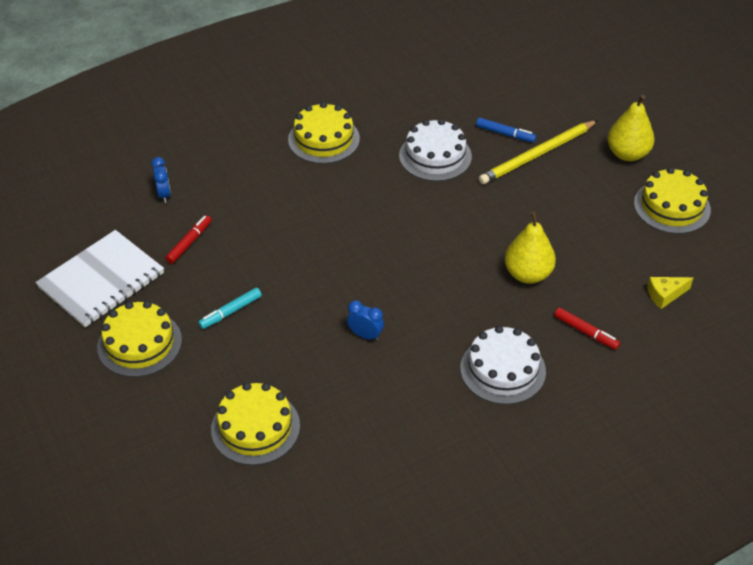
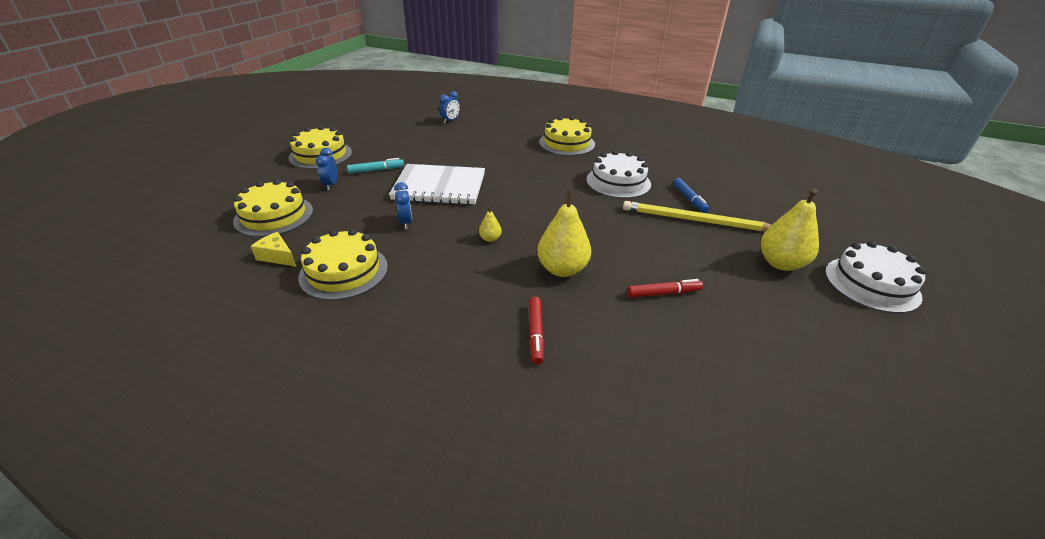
camera: 50 degrees right, 10 degrees down
white notebook [36,230,164,327] -> white notebook moved to [389,164,485,205]
red marker [165,215,211,264] -> red marker moved to [627,279,703,298]
turquoise marker [198,287,262,329] -> turquoise marker turned 150 degrees clockwise [347,158,404,174]
white cake [460,325,546,405] -> white cake moved to [825,241,926,313]
yellow cake [634,167,711,234] -> yellow cake moved to [298,229,388,300]
yellow cheese [647,277,693,309] -> yellow cheese moved to [251,232,296,266]
none -> blue clock [316,148,337,190]
none -> yellow pear [479,207,502,242]

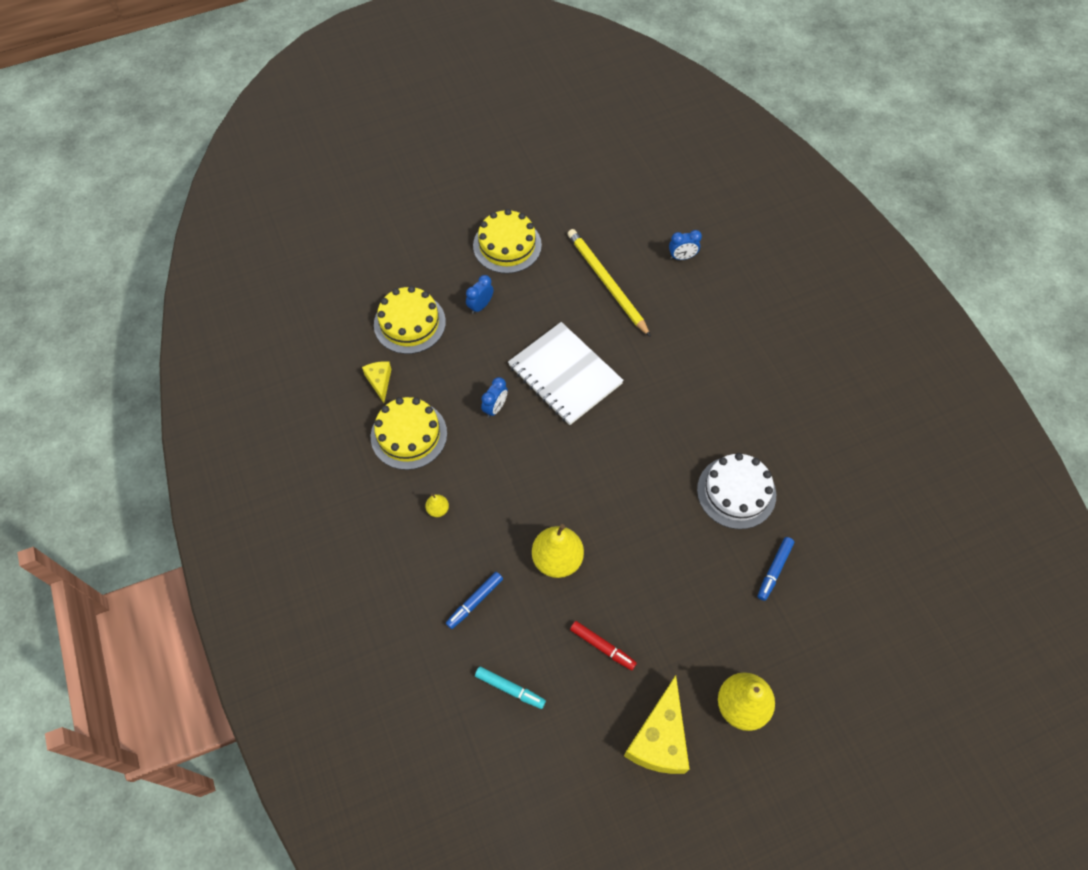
camera: 45 degrees right, 25 degrees up
turquoise marker [347,158,404,174] -> turquoise marker moved to [475,666,546,709]
yellow pear [479,207,502,242] -> yellow pear moved to [425,493,449,517]
red marker [529,297,544,365] -> blue marker [446,572,503,629]
yellow cake [539,116,595,156] -> none
yellow pencil [623,201,771,231] -> yellow pencil moved to [567,229,651,337]
white cake [825,241,926,313] -> none
none -> yellow cheese [624,675,689,774]

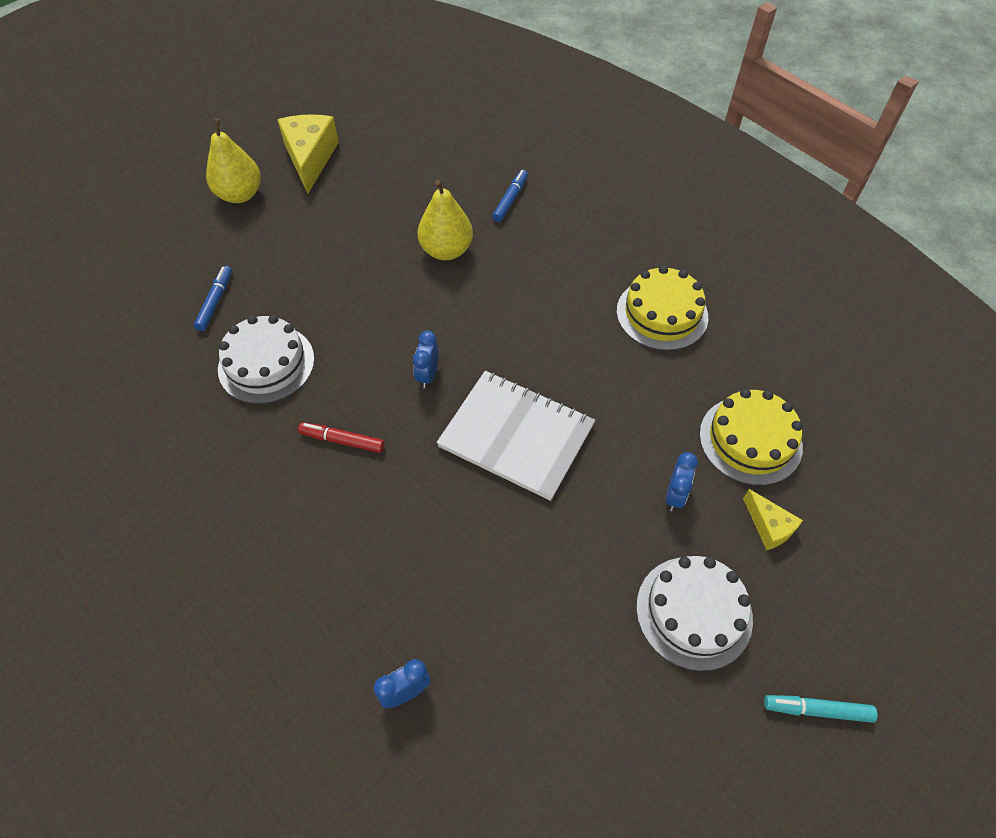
camera: 160 degrees right, 5 degrees down
yellow cheese [362,361,392,403] -> yellow cheese moved to [743,489,803,550]
yellow pear [425,493,449,517] -> none
yellow cake [473,209,542,274] -> white cake [636,556,753,671]
turquoise marker [475,666,546,709] -> turquoise marker moved to [764,695,877,723]
blue clock [481,377,508,418] -> blue clock moved to [413,331,439,388]
yellow pencil [567,229,651,337] -> none
red marker [570,621,637,670] -> red marker moved to [298,422,385,453]

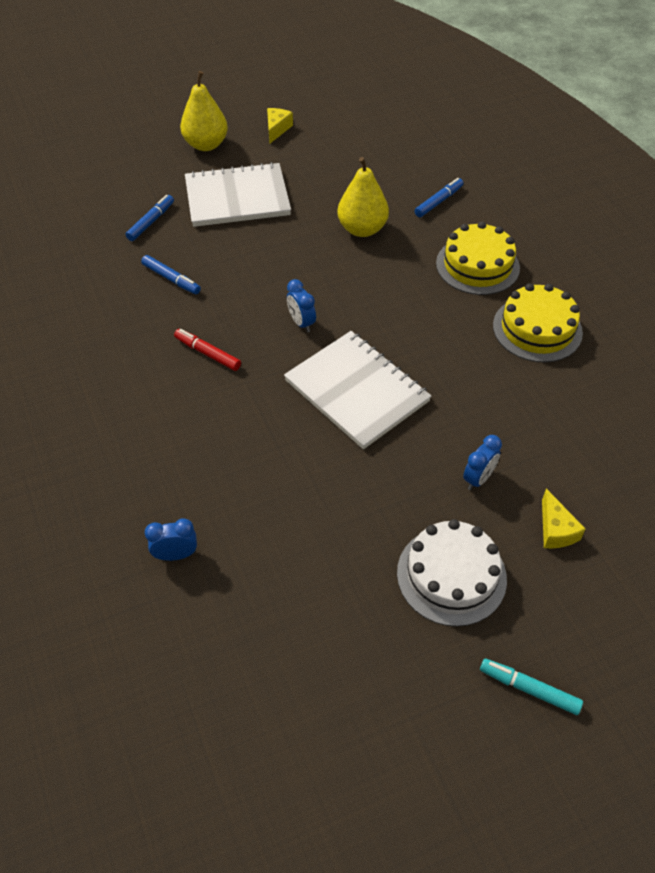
camera: 20 degrees right, 5 degrees down
white cake [218,315,315,404] -> blue marker [141,255,201,294]
yellow cheese [277,114,339,194] -> yellow cheese [267,108,293,143], size x0.53
blue clock [413,331,439,388] -> blue clock turned 60 degrees counterclockwise [287,279,316,332]
yellow cake [700,389,803,486] -> yellow cake moved to [436,221,520,295]
none -> white notebook [185,162,291,227]

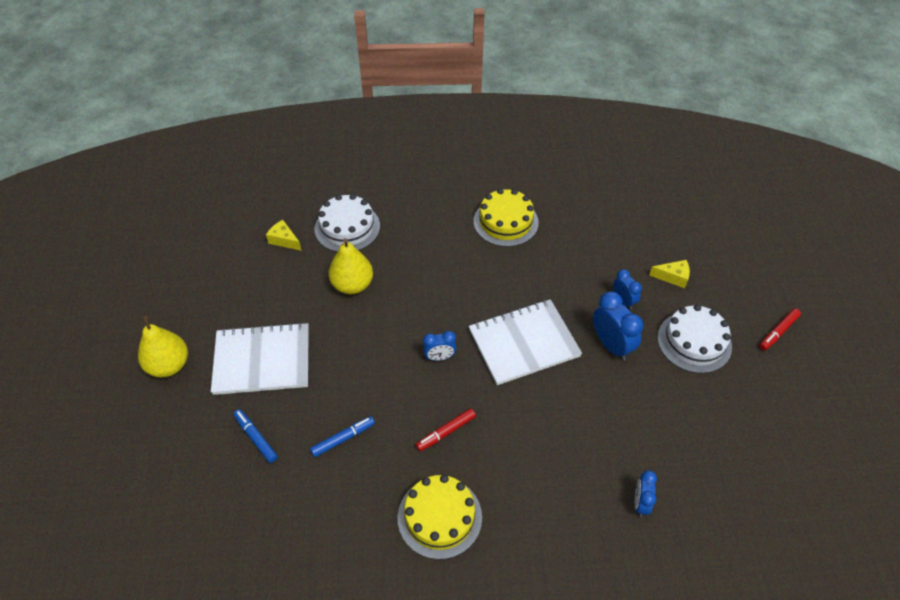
camera: 70 degrees left, 0 degrees up
white notebook [185,162,291,227] -> white notebook turned 75 degrees clockwise [211,322,309,395]
yellow cheese [267,108,293,143] -> yellow cheese moved to [266,220,302,251]
blue marker [415,178,464,217] -> white cake [315,194,380,252]
yellow cake [436,221,520,295] -> yellow cake moved to [398,474,482,560]
turquoise marker [480,658,583,715] -> red marker [759,308,801,351]
none -> blue clock [593,291,643,361]

